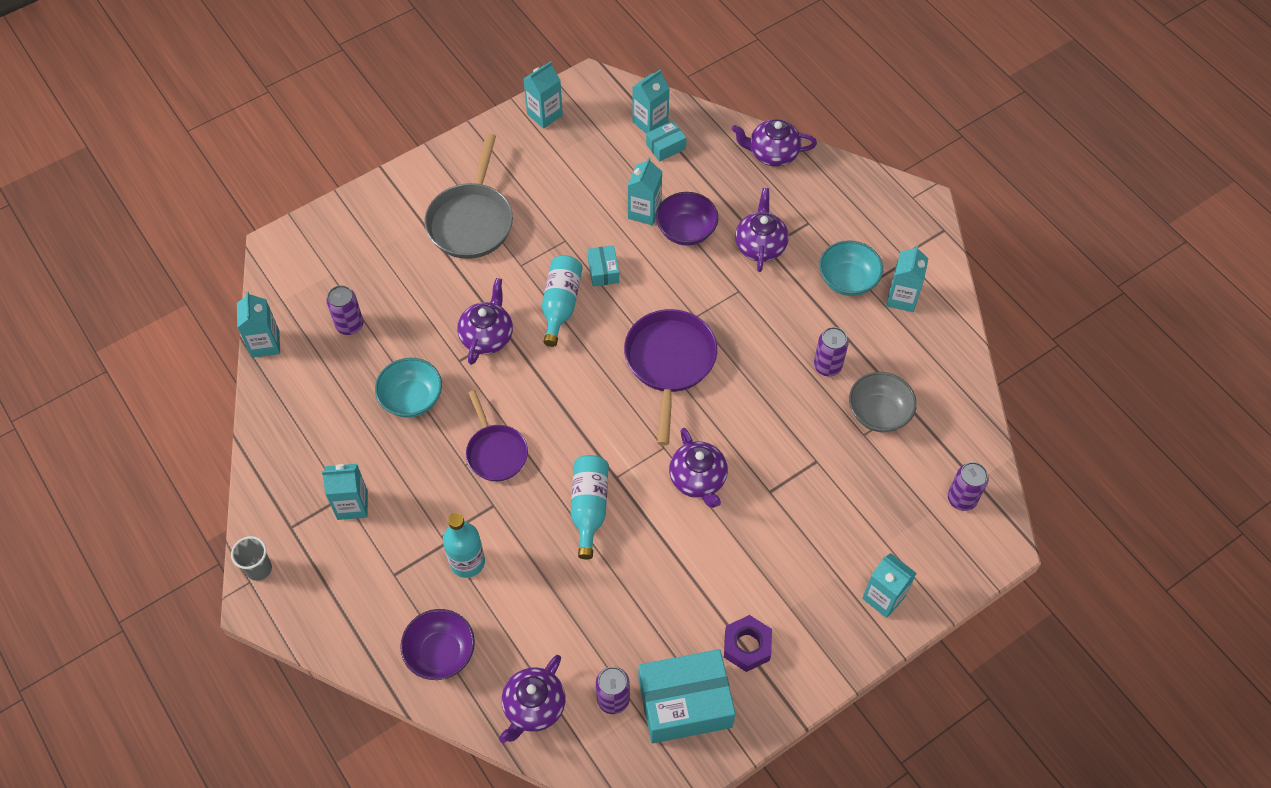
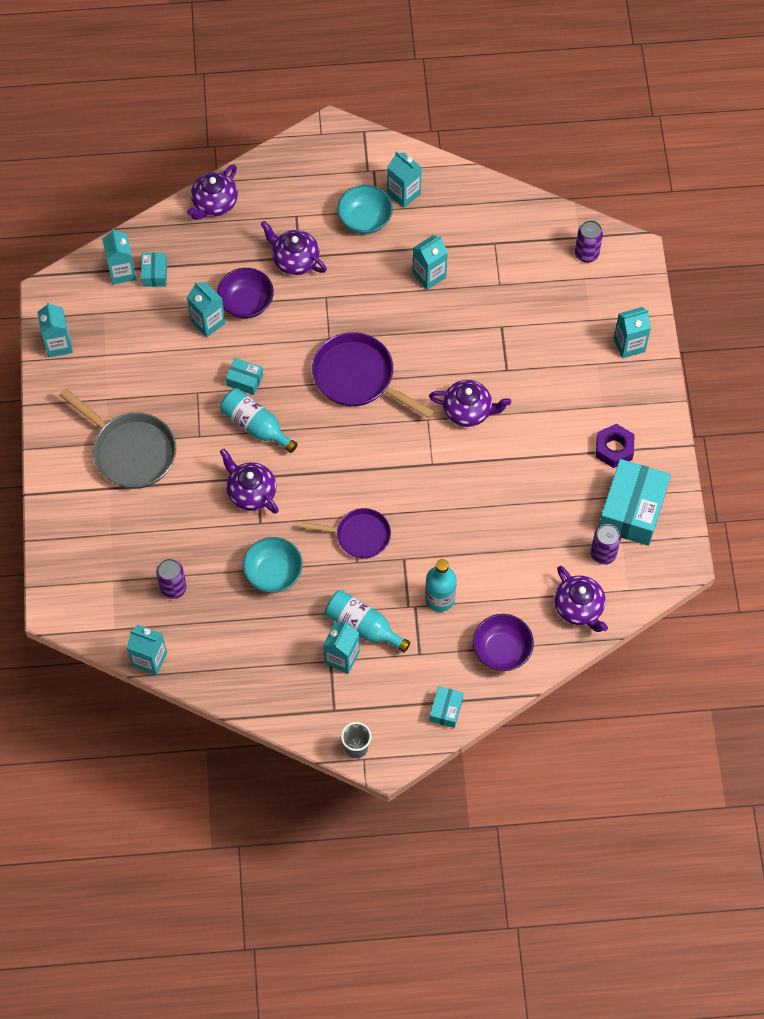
camera: 60 degrees left, 5 degrees up
turquoise bottle [571,455,609,559] -> turquoise bottle moved to [325,590,411,653]
purple can [814,327,849,377] -> turquoise carton [413,235,448,290]
grey bowl [849,372,917,432] -> none
none -> turquoise box [429,686,463,728]

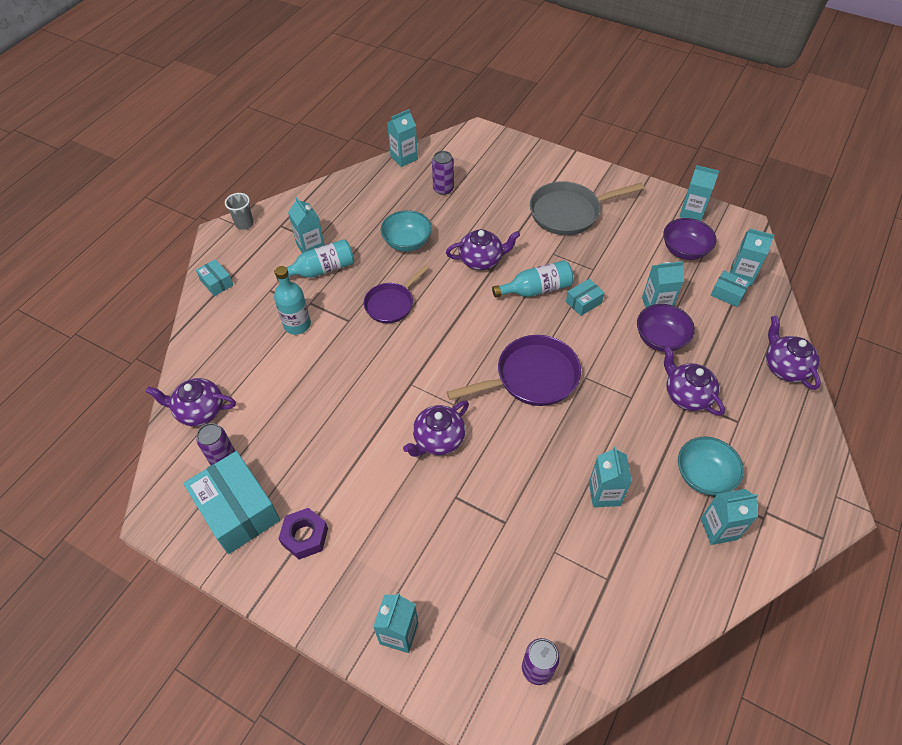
camera: 125 degrees right, 10 degrees down
purple teapot [260,221,327,275] -> purple teapot turned 105 degrees counterclockwise [664,346,725,416]
purple bowl [473,614,534,671] -> purple bowl moved to [663,218,716,260]

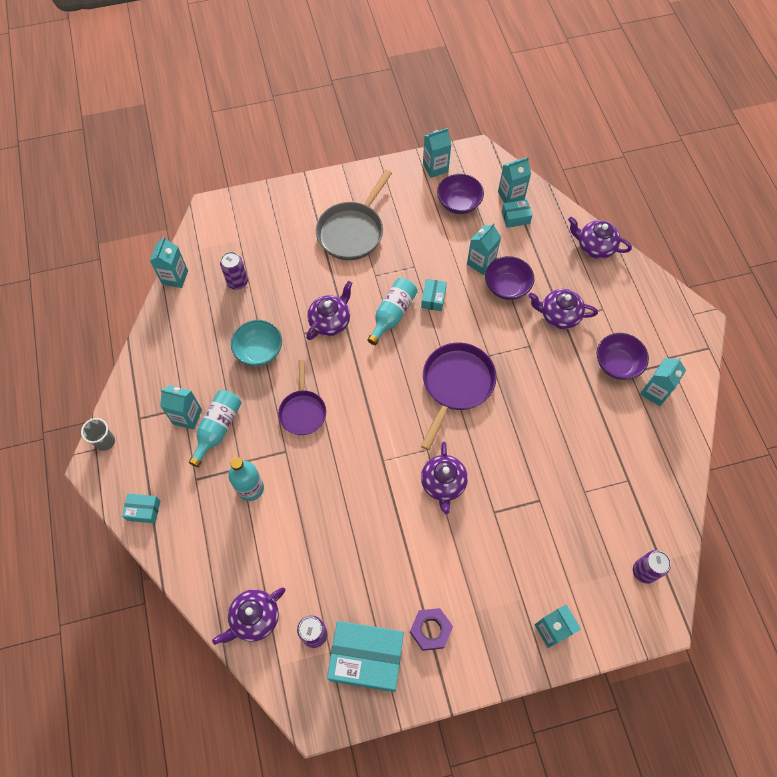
camera: 45 degrees left, 10 degrees up
turquoise carton [589,447,632,507] -> none
turquoise bowl [678,437,744,495] -> purple bowl [597,333,649,380]

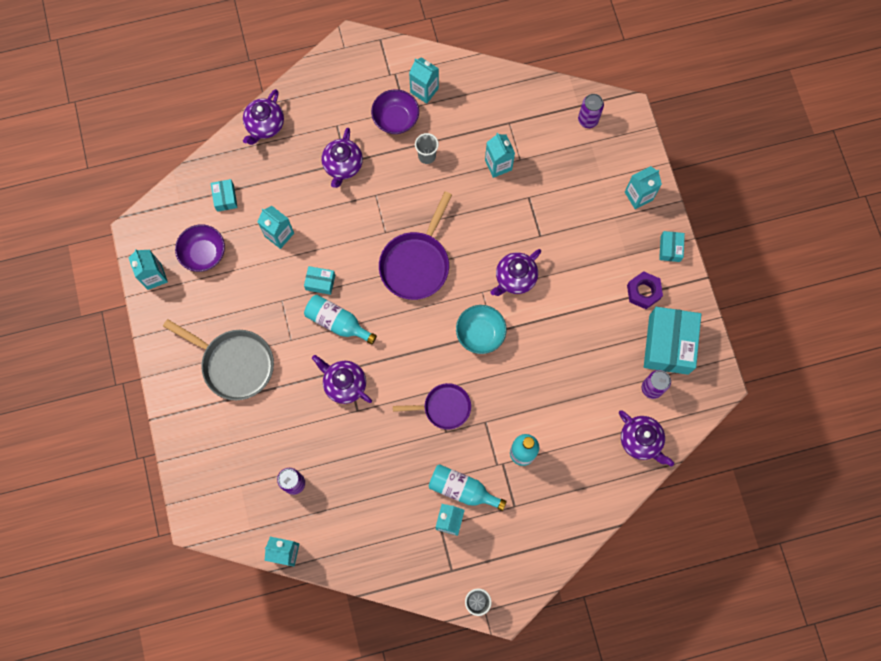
camera: 90 degrees left, 10 degrees up
turquoise box [122,493,160,523] -> turquoise box moved to [659,231,685,262]
turquoise bowl [231,320,282,366] -> turquoise bowl moved to [456,305,507,354]
purple pan [421,343,497,450] -> purple pan turned 90 degrees counterclockwise [379,192,452,300]
purple teapot [421,442,468,514] -> purple teapot turned 135 degrees clockwise [490,249,541,296]
purple bowl [485,256,534,300] -> none
turquoise carton [498,157,531,203] -> turquoise carton moved to [485,133,515,178]
none -> grey cup [415,133,439,164]

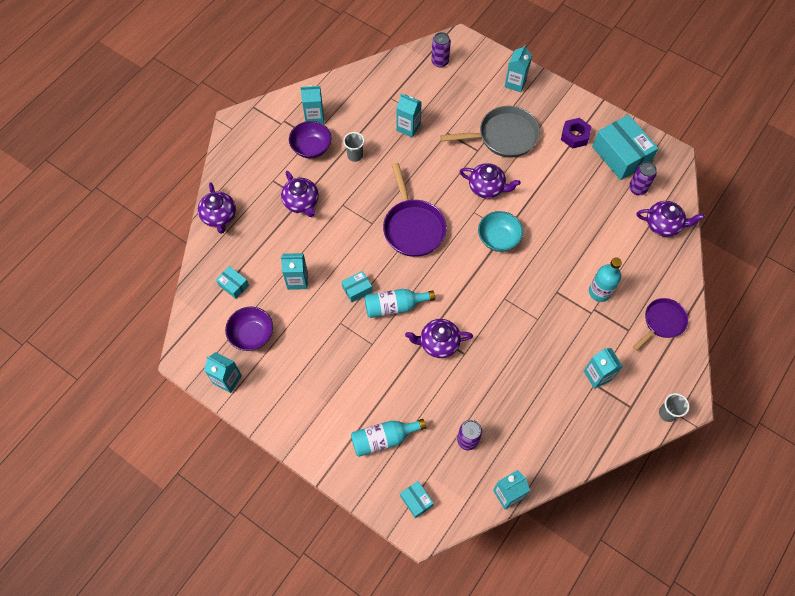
camera: 40 degrees left, 10 degrees down
grey pan [163,319,274,400] -> grey pan moved to [440,106,540,158]
purple pan [393,383,471,429] -> purple pan moved to [633,298,688,351]
turquoise bottle [429,464,507,511] -> turquoise bottle moved to [351,419,426,457]
purple teapot [490,249,541,296] -> purple teapot turned 75 degrees counterclockwise [459,163,521,198]
turquoise box [659,231,685,262] -> turquoise box moved to [400,481,434,518]

